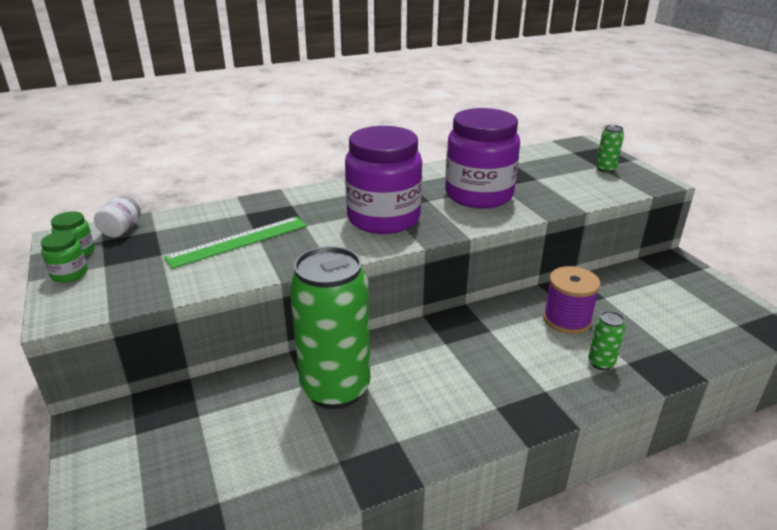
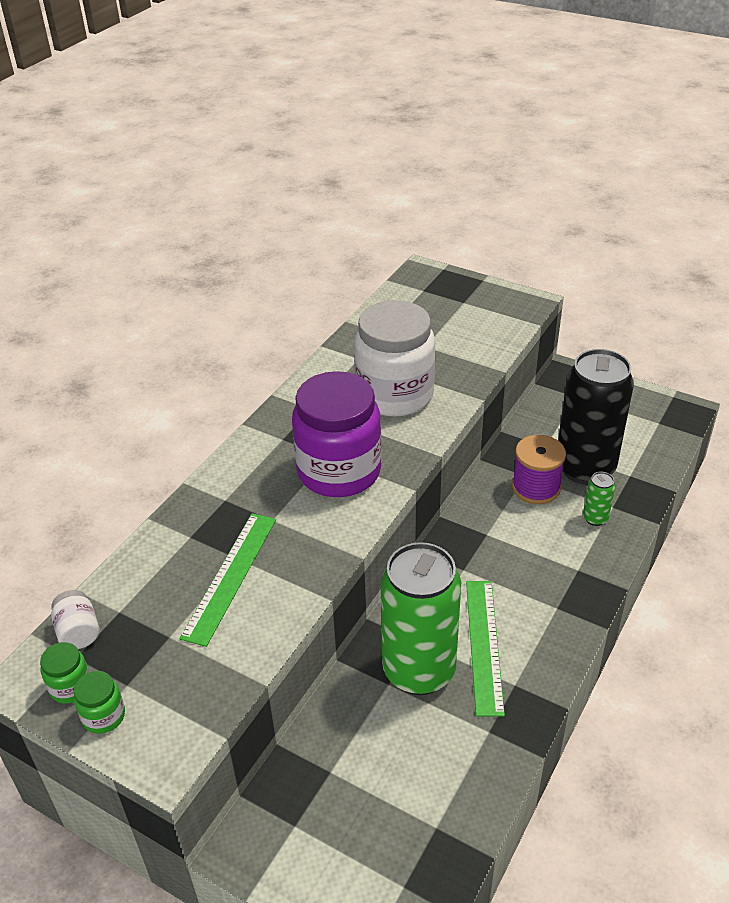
camera: 35 degrees left, 10 degrees up
purple jar [445,108,520,209] -> white jar [354,300,436,417]
green can [596,125,624,173] -> none
none -> green ruler [466,581,505,717]
none -> black can [558,349,634,485]

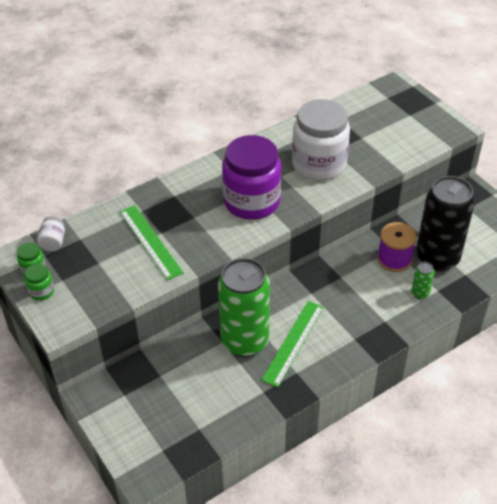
camera: 25 degrees right, 5 degrees up
green ruler [180,513,276,647] -> green ruler turned 75 degrees counterclockwise [120,205,184,280]

